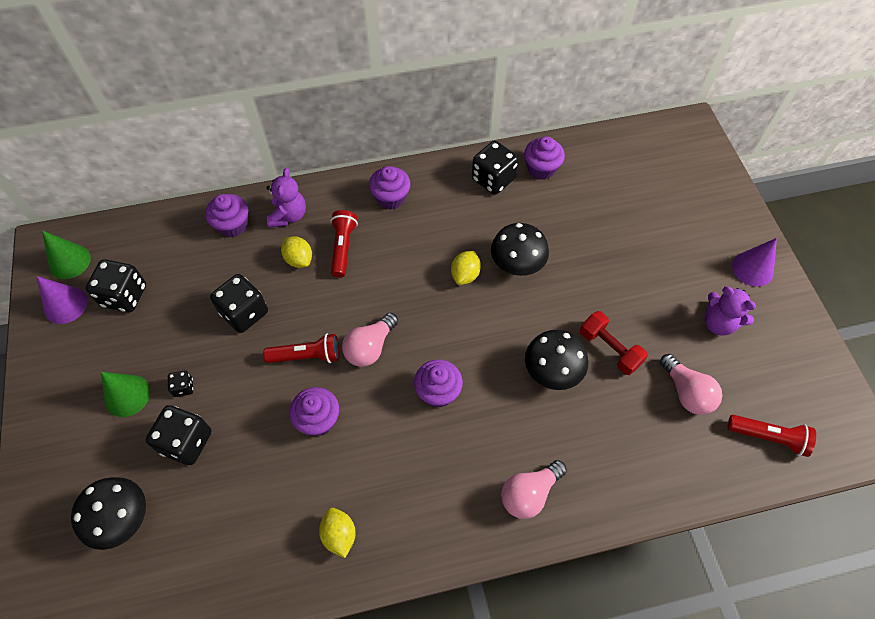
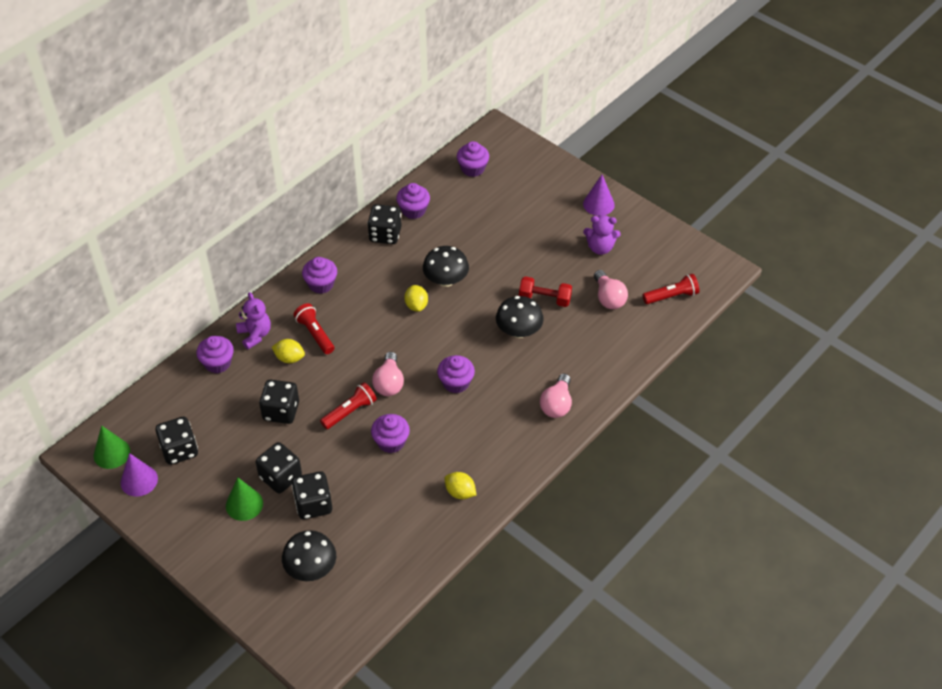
camera: 35 degrees left, 10 degrees down
black dice [168,370,193,397] -> black dice [256,442,302,493], size x2.04
pink light bulb [660,354,723,415] -> pink light bulb turned 45 degrees clockwise [594,270,628,309]
none -> purple cupcake [457,141,489,177]

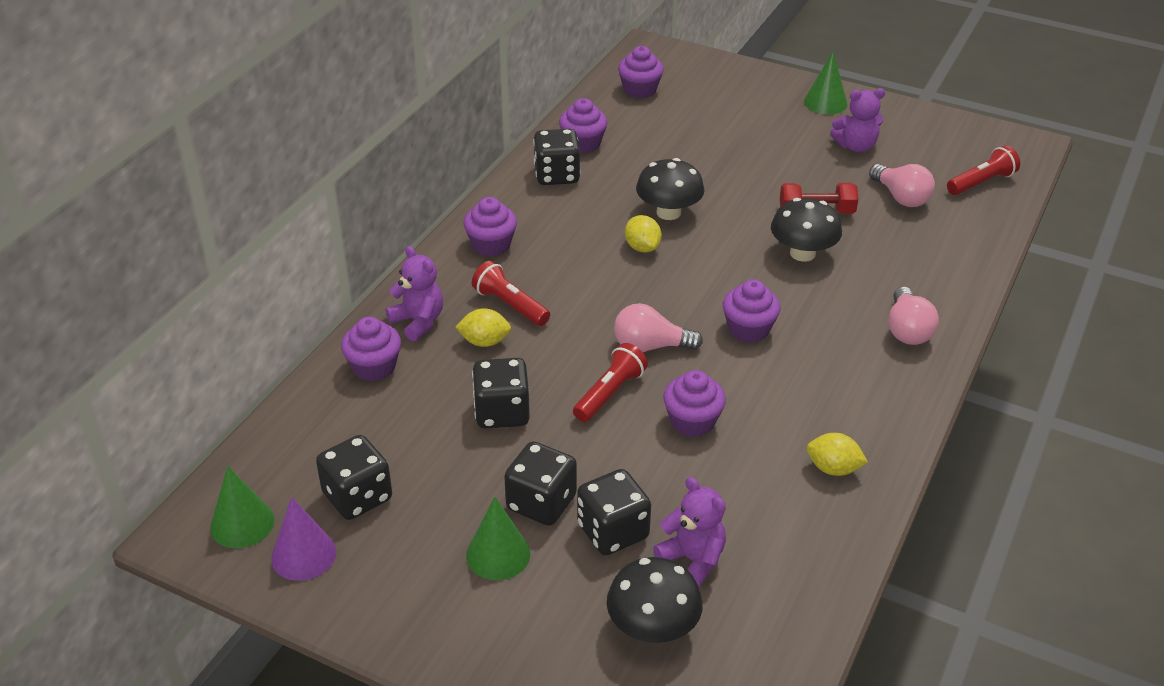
camera: 15 degrees left, 10 degrees down
pink light bulb [372,352,404,396] -> pink light bulb turned 105 degrees clockwise [614,303,703,352]
purple cone [583,175,615,216] -> green cone [804,51,848,114]
none -> purple teddy bear [653,477,726,587]

